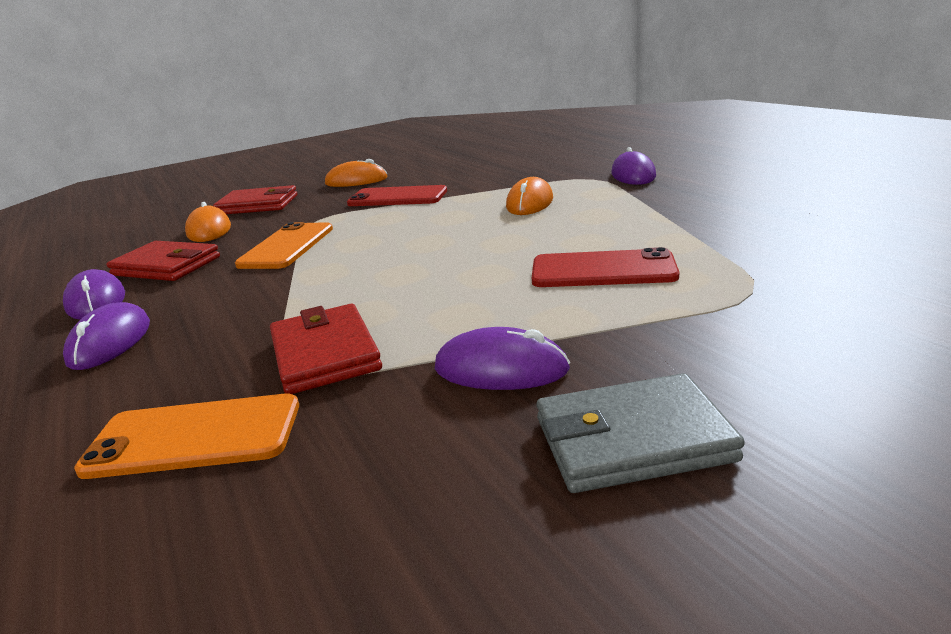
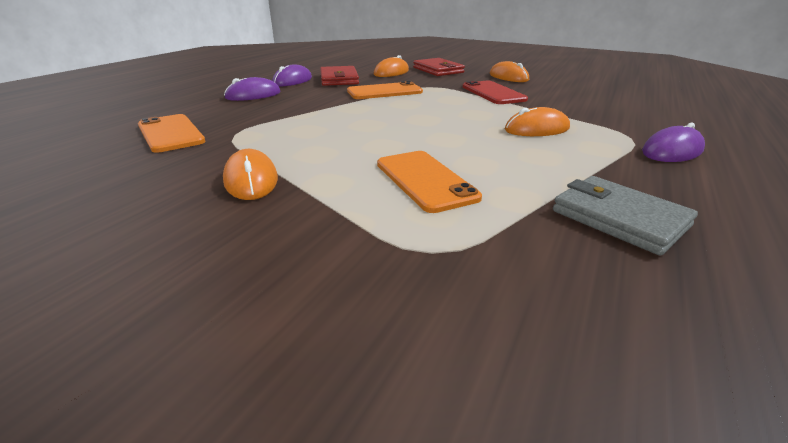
camera: 55 degrees right, 5 degrees up
red wallet [270,304,382,394] -> none
purple mouse [435,327,570,390] -> orange mouse [223,149,278,200]
red phone [532,247,679,287] -> orange phone [377,151,482,213]
grey wallet [537,373,745,493] -> grey wallet moved to [553,176,698,256]

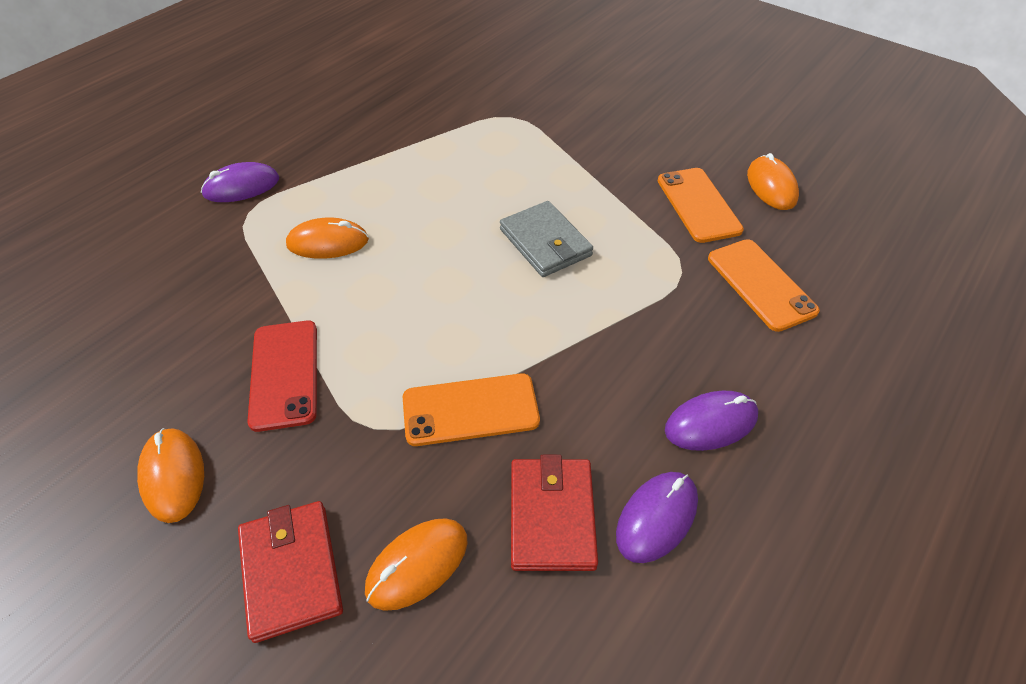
camera: 170 degrees left, 20 degrees up
orange mouse [223,149,278,200] -> orange mouse moved to [747,153,799,210]
orange phone [377,151,482,213] -> orange phone moved to [658,168,744,243]
grey wallet [553,176,698,256] -> grey wallet moved to [500,201,593,277]

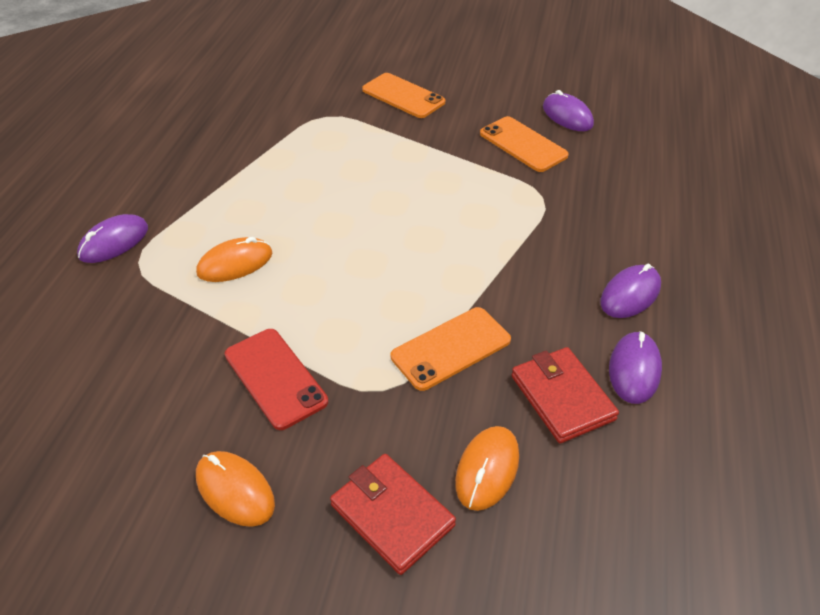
camera: 25 degrees left, 5 degrees down
grey wallet [500,201,593,277] -> none
orange phone [708,239,820,332] -> orange phone moved to [362,73,445,118]
orange mouse [747,153,799,210] -> purple mouse [543,90,594,131]

